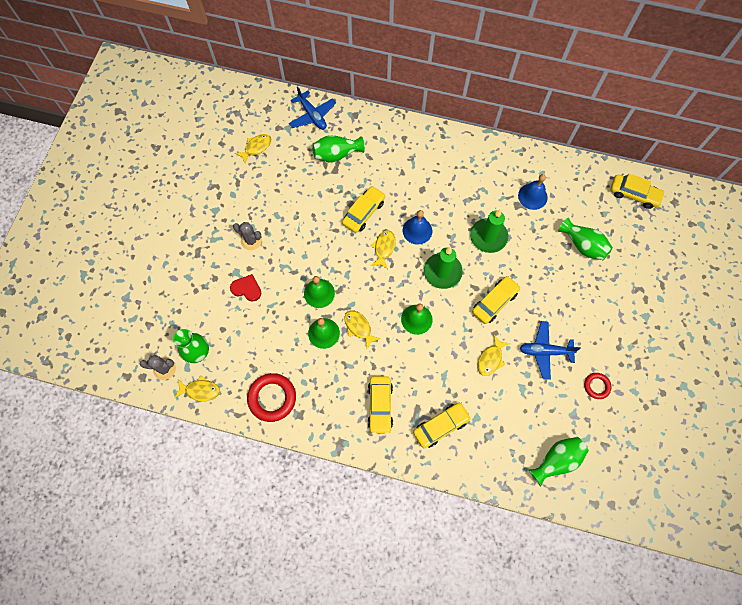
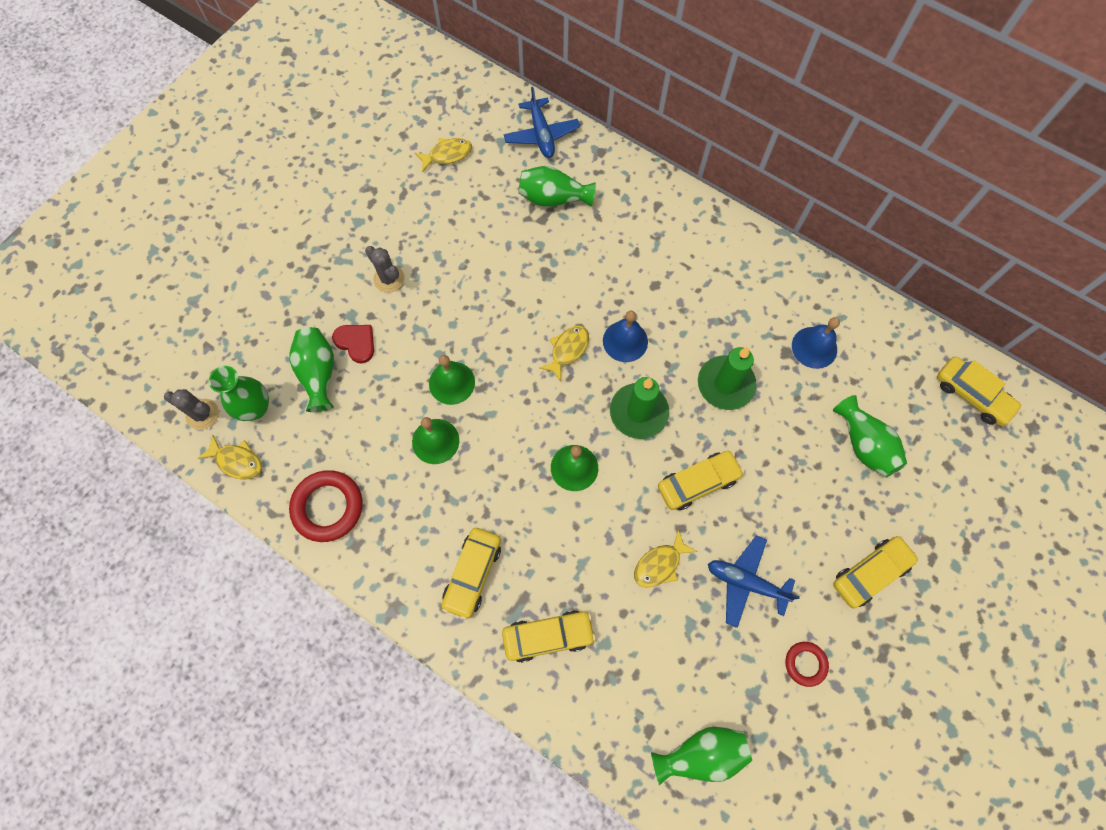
camera: 20 degrees right, 0 degrees up
yellow car [342,186,385,233] -> yellow car moved to [833,536,919,608]
yellow fish [344,310,381,349] -> none
none -> green vase [289,327,334,412]

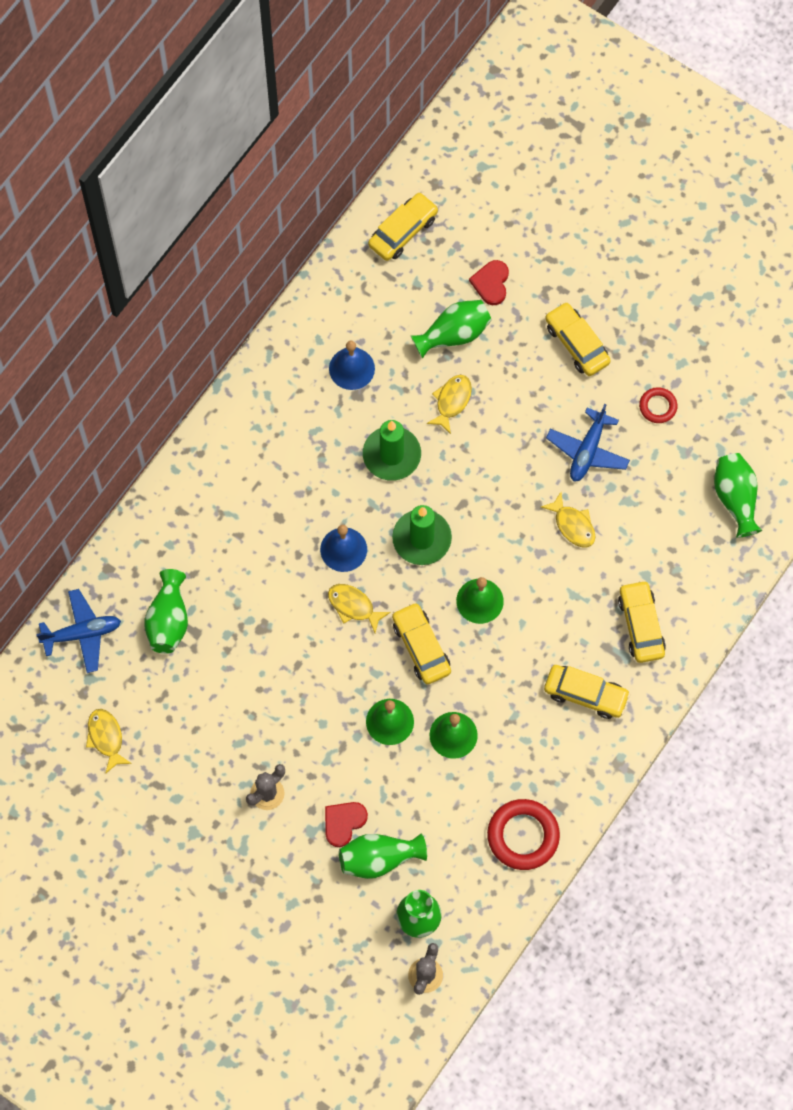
camera: 90 degrees left, 0 degrees up
yellow fish [197,434,262,480] -> yellow fish moved to [427,375,472,434]
yellow car [658,451,744,510] -> yellow car moved to [392,602,451,684]
none -> red heart [469,260,509,305]

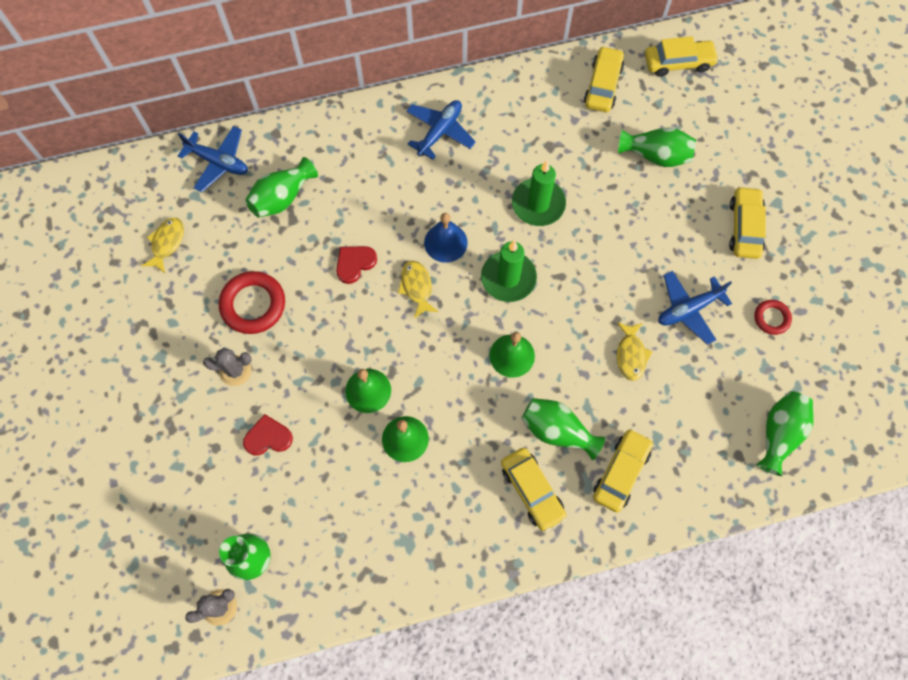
camera: 40 degrees right, 0 degrees up
blue bell [329,341,375,390] -> none
green vase [339,833,427,879] -> green vase moved to [521,398,606,460]
yellow car [392,602,451,684] -> yellow car moved to [584,46,624,112]
yellow fish [427,375,472,434] -> none
red heart [469,260,509,305] -> red heart moved to [336,246,377,284]
red ring [487,799,560,870] -> red ring moved to [219,271,285,334]
none -> blue plane [406,100,476,160]

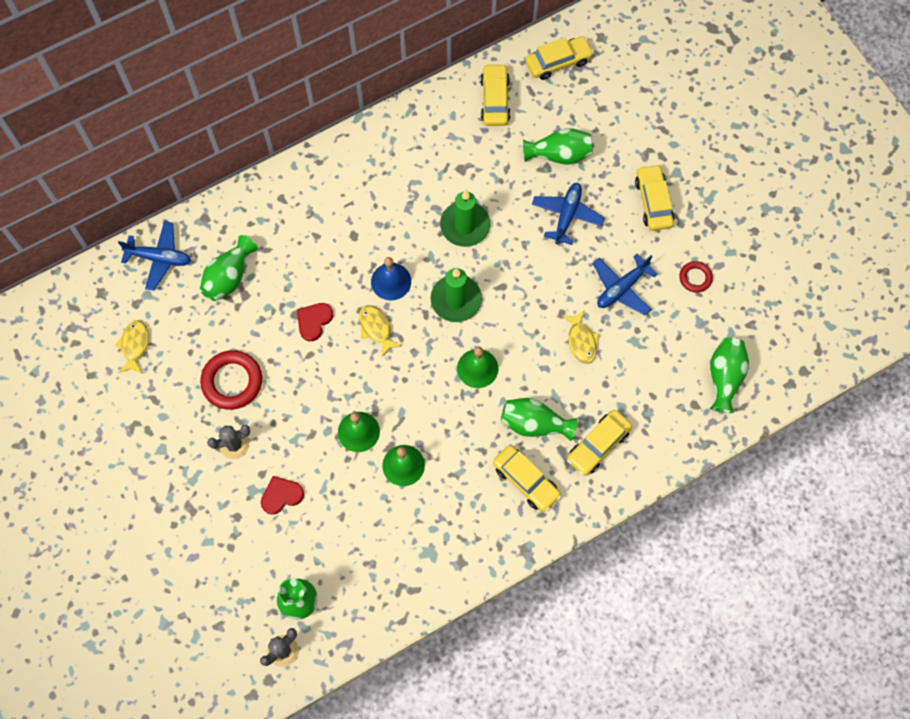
camera: 15 degrees left, 0 degrees up
blue plane [406,100,476,160] -> blue plane moved to [532,183,605,245]
yellow car [593,428,653,512] -> yellow car turned 150 degrees counterclockwise [567,410,632,476]

